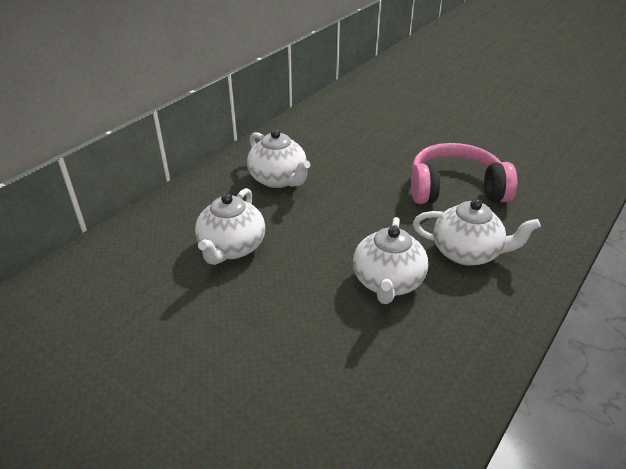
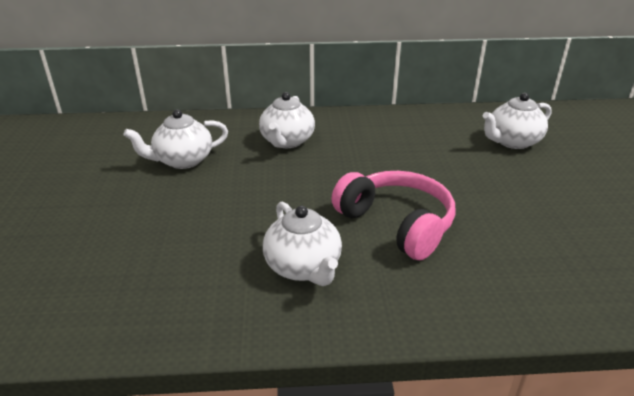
camera: 50 degrees right, 5 degrees down
white teapot [353,217,428,304] -> white teapot moved to [483,93,552,149]

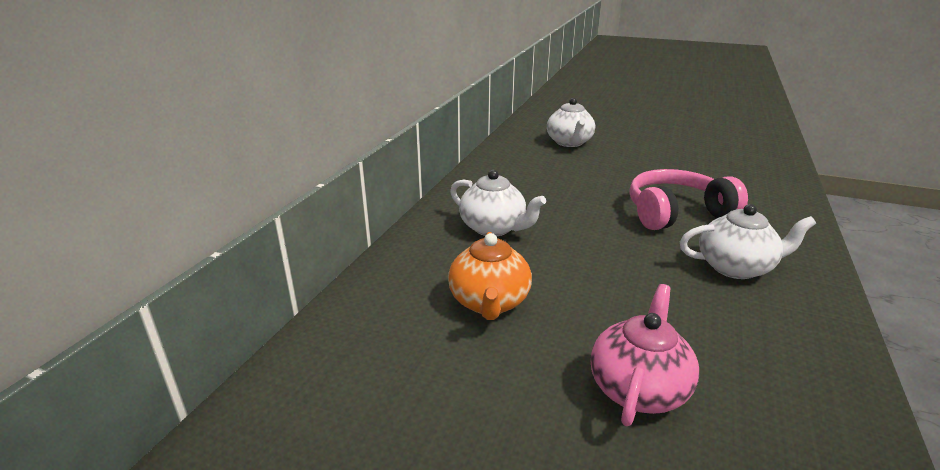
camera: 65 degrees left, 5 degrees down
white teapot [123,110,228,169] -> orange teapot [448,232,532,320]
none -> pink teapot [590,284,699,426]

